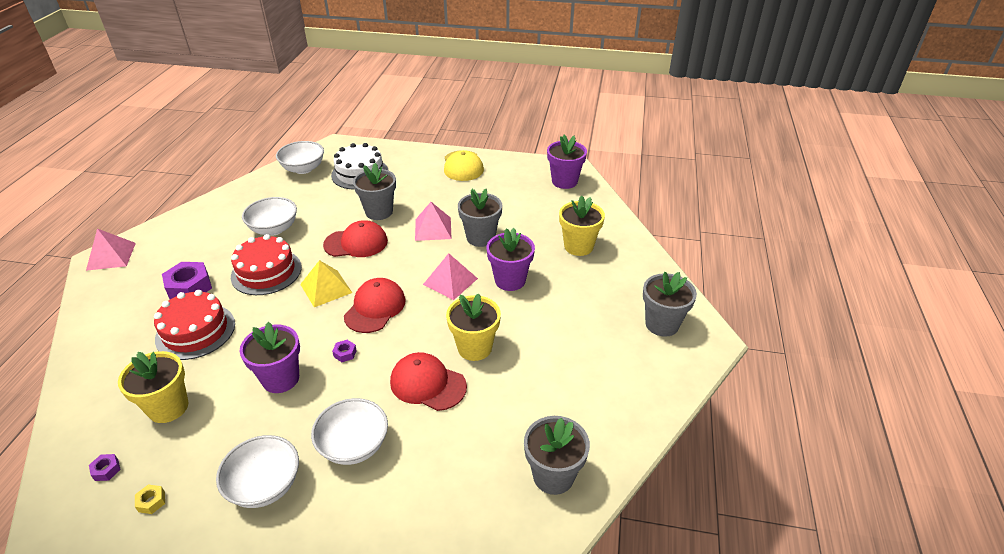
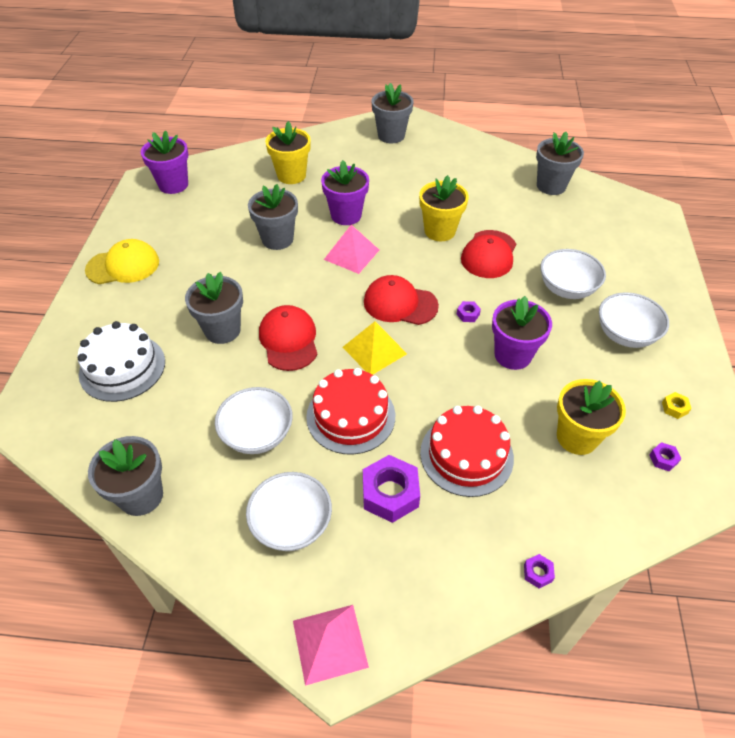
camera: 95 degrees left, 10 degrees up
white bowl [276,141,324,174] -> white bowl moved to [246,472,332,551]
pink pyramid [415,202,452,241] -> none
none -> grey flower pot [88,436,163,516]
none -> purple nut [524,554,555,588]

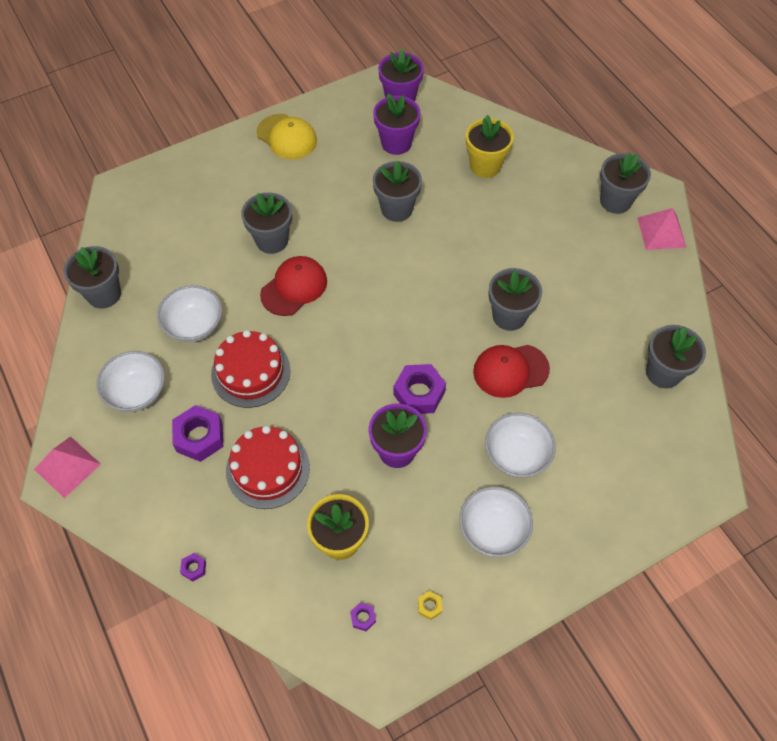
camera: 55 degrees right, 10 degrees up
white cake [78,321,165,402] -> none
purple flower pot [321,160,369,225] -> purple flower pot moved to [373,93,420,155]
pink pyramid [324,225,379,274] -> pink pyramid moved to [637,208,687,250]
yellow pyramid [343,321,407,375] -> none
red cap [364,275,439,325] -> none
yellow flower pot [419,175,469,241] -> grey flower pot [488,268,542,331]
purple nut [457,301,481,322] -> purple nut [394,364,446,414], size x2.19

